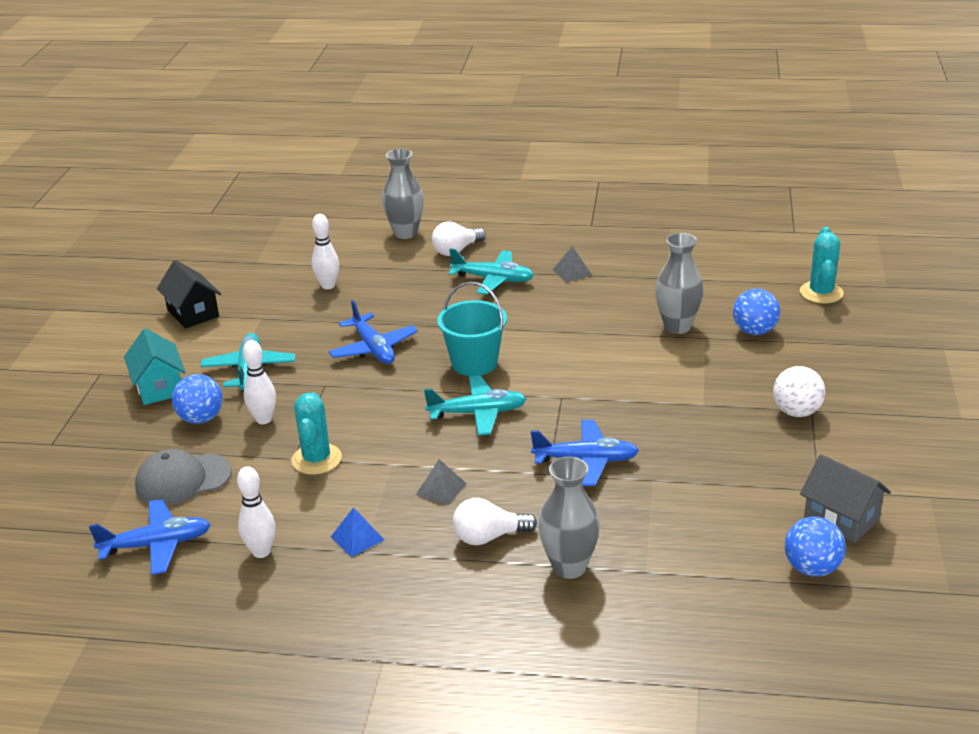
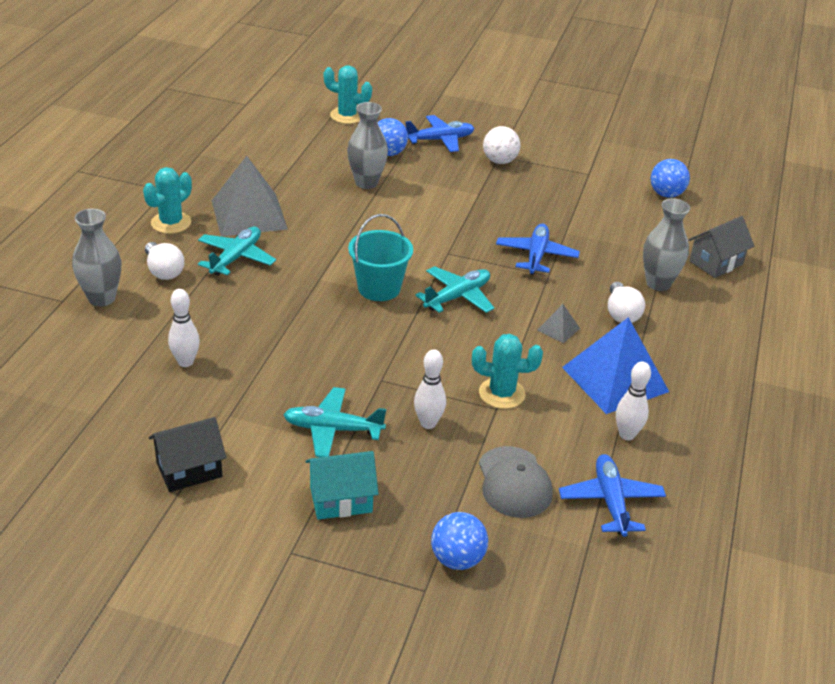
camera: 85 degrees left, 5 degrees up
blue ball [172,374,223,424] -> blue ball moved to [431,512,488,570]
blue plane [328,300,418,364] -> blue plane moved to [405,115,475,152]
blue pyramid [331,507,384,557] -> blue pyramid [562,317,669,414], size x2.33
turquoise plane [424,375,526,436] -> turquoise plane turned 45 degrees clockwise [415,266,494,313]
grey pyramid [553,246,593,283] -> grey pyramid [212,156,288,237], size x2.33
grey house [800,455,891,543] -> grey house moved to [688,216,754,278]
none -> turquoise cactus [143,167,192,234]

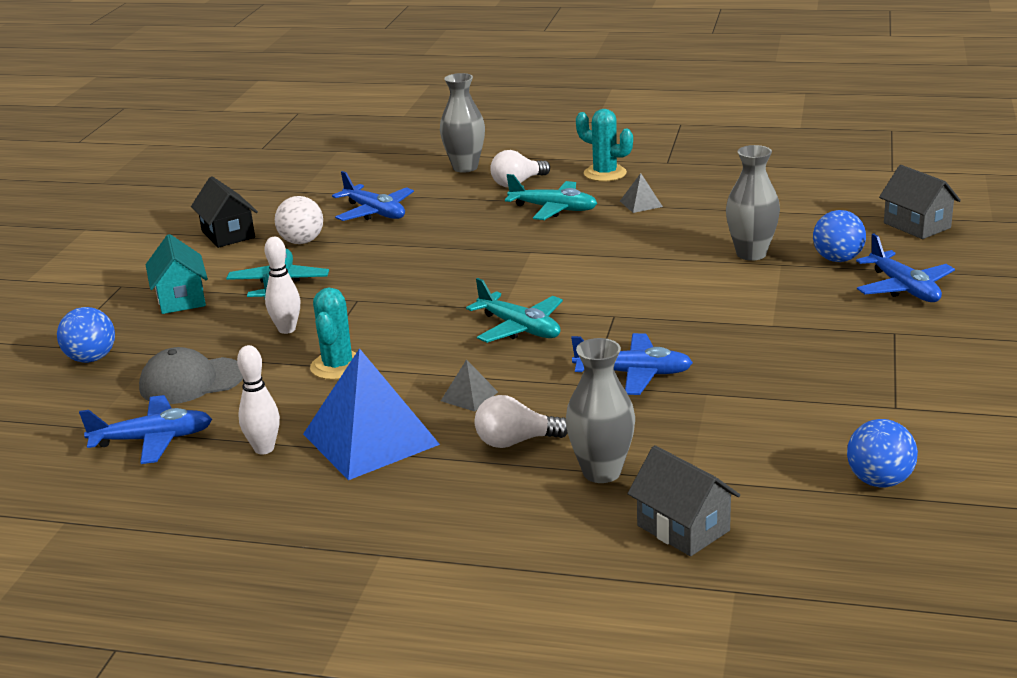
camera: 90 degrees right, 10 degrees down
white bowling pin [168,289,200,367] -> blue plane [332,171,414,221]
grey pyramid [212,156,288,237] -> grey pyramid [620,173,663,213], size x0.43
turquoise cactus [324,65,372,124] -> grey house [879,165,961,239]
turquoise bucket [348,214,413,301] -> none
white ball [483,126,521,164] -> white ball moved to [275,196,323,244]

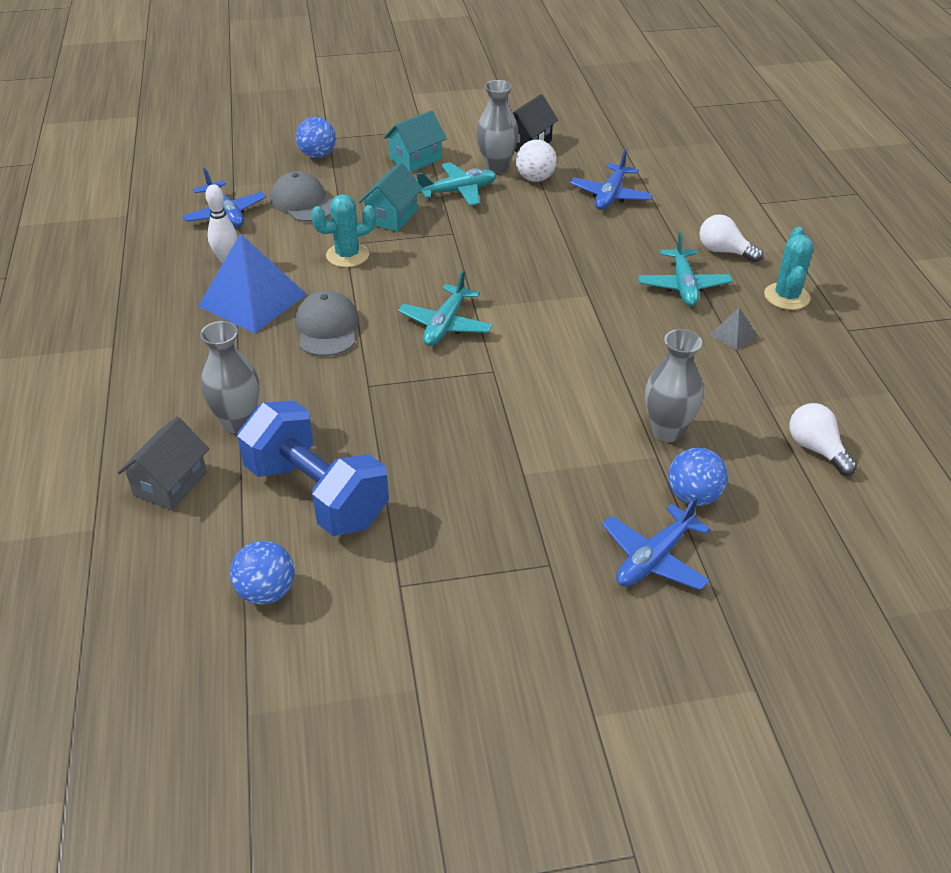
camera: 65 degrees right, 15 degrees up
white bowling pin [264,237,300,334] -> turquoise house [359,162,422,232]
grey vase [440,73,485,173] -> grey vase moved to [476,80,519,174]
grey pyramid [441,359,498,412] -> grey cap [295,291,359,356]
white light bulb [475,395,568,448] -> white light bulb moved to [789,403,857,475]
blue plane [571,333,693,395] -> none
grey house [879,165,961,239] -> none
none -> blue dumbbell [237,400,389,536]

